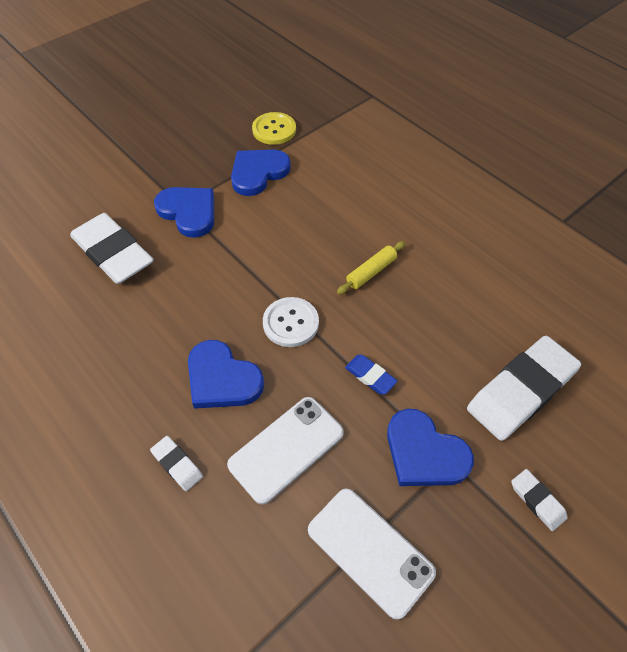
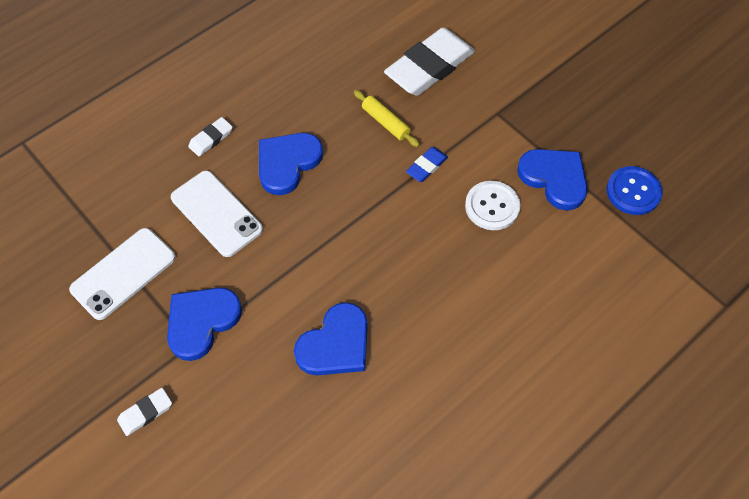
camera: 90 degrees right, 5 degrees up
blue heart [154,187,214,238] -> blue heart moved to [294,302,368,375]
yellow button [252,112,296,145] -> blue button [606,166,663,215]
white button [263,297,319,347] -> white button moved to [465,181,521,230]
yellow rolling pin [337,241,405,295] -> yellow rolling pin moved to [354,90,420,147]
blue eraser [345,355,397,394] -> blue eraser moved to [406,147,448,182]
white eraser [467,336,581,441] -> none

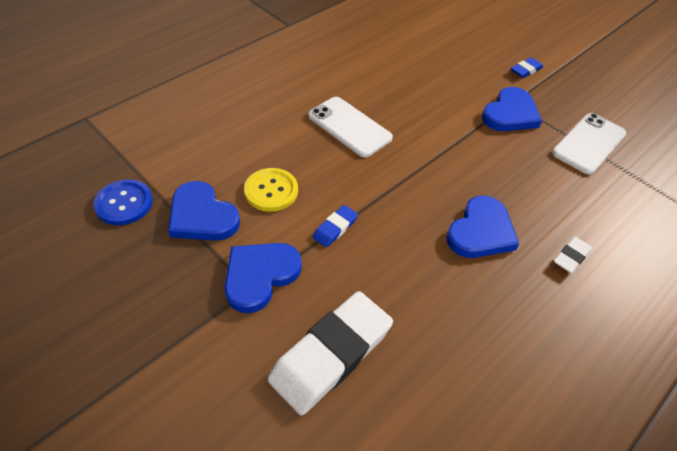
camera: 175 degrees right, 10 degrees down
white eraser [117,388,172,436] -> blue eraser [511,57,543,78]
white phone [171,171,263,257] -> white phone moved to [308,97,393,157]
blue heart [294,302,368,375] -> blue heart moved to [224,243,302,313]
yellow rolling pin [354,90,420,147] -> none
white button [465,181,521,230] -> yellow button [244,168,298,212]

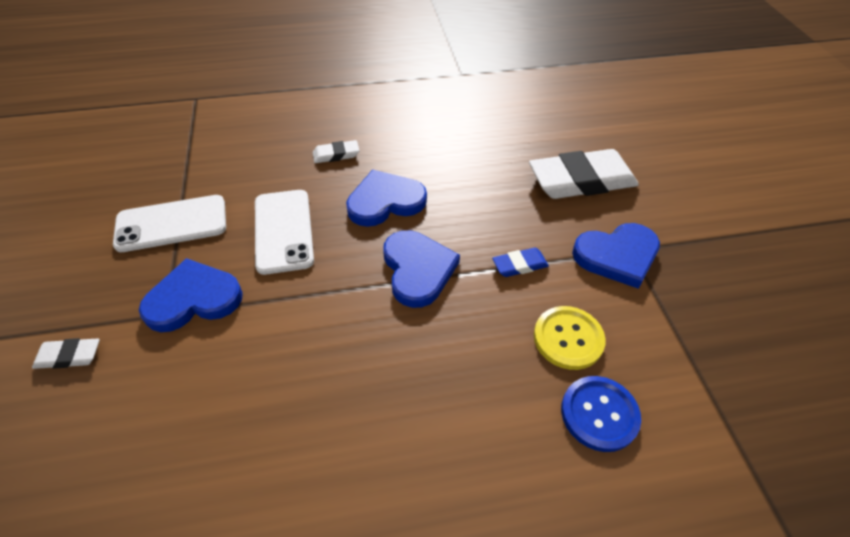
camera: 145 degrees left, 0 degrees up
blue button [93,179,153,225] -> blue button moved to [561,376,641,452]
blue heart [168,181,240,241] -> blue heart moved to [383,230,460,308]
white phone [308,97,393,157] -> white phone moved to [255,190,314,275]
blue eraser [511,57,543,78] -> white eraser [32,338,100,369]

